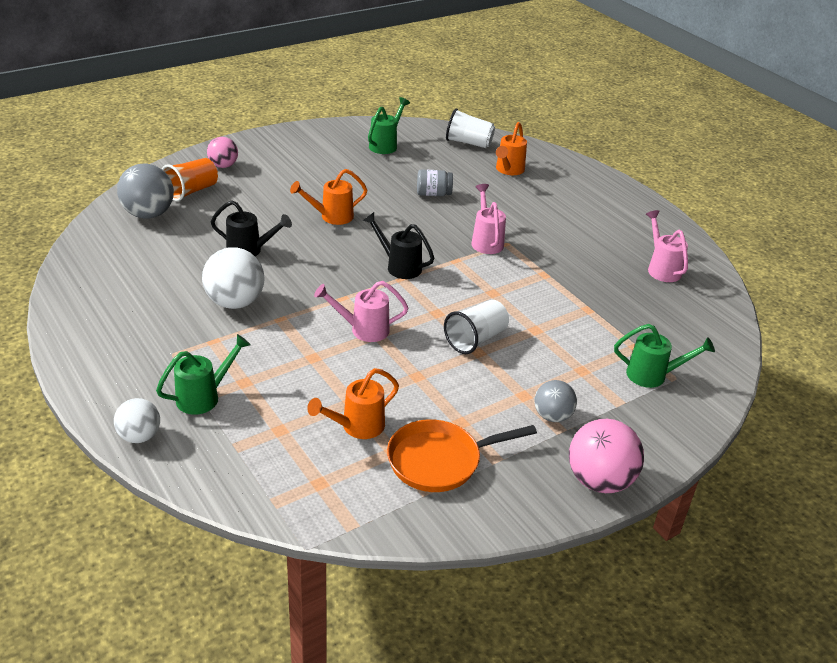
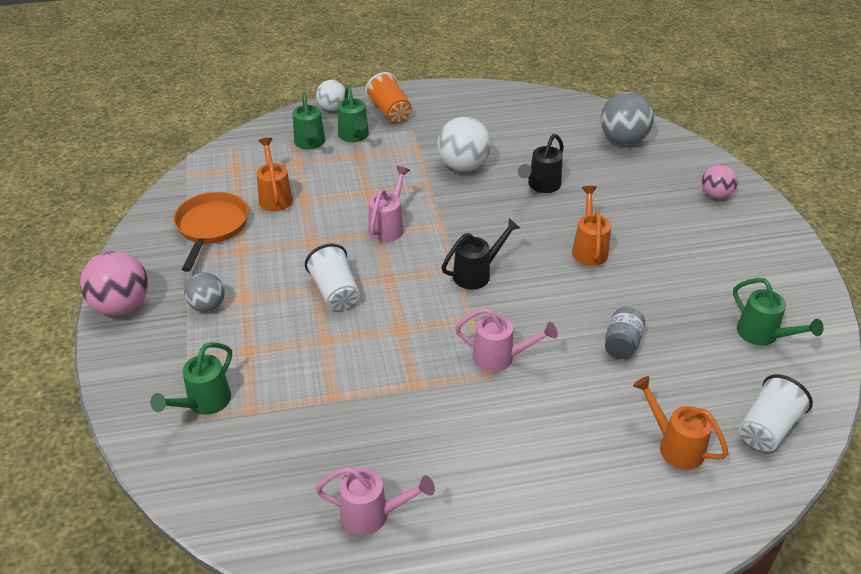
camera: 115 degrees right, 5 degrees up
orange cup [162,158,218,201] -> orange cup moved to [365,72,412,123]
none -> green watering can [293,92,325,149]

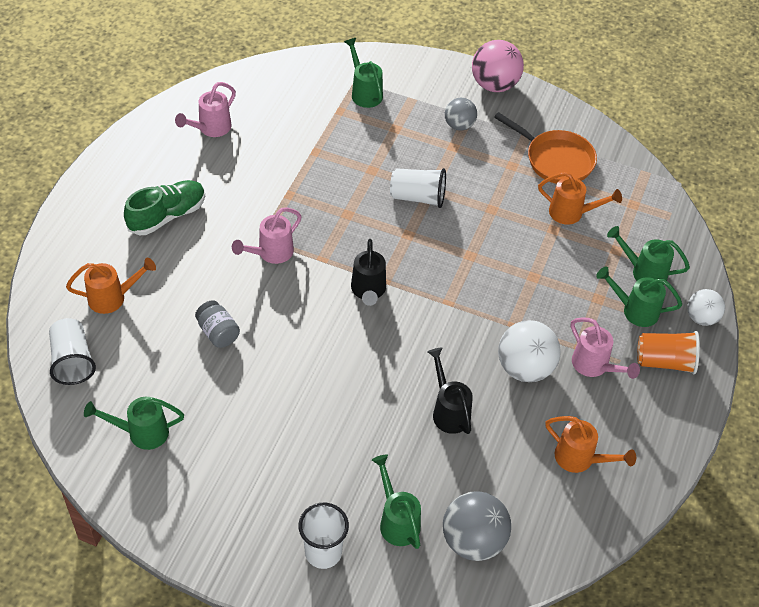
camera: 120 degrees right, 10 degrees up
pink watering can [369,166,410,242] -> pink watering can moved to [571,317,640,379]
orange watering can [572,186,611,266] -> orange watering can moved to [545,416,636,473]
pink ball [702,164,738,199] -> white cup [299,503,349,569]
none -> green shoe [124,180,205,235]
none -> green watering can [372,455,421,549]

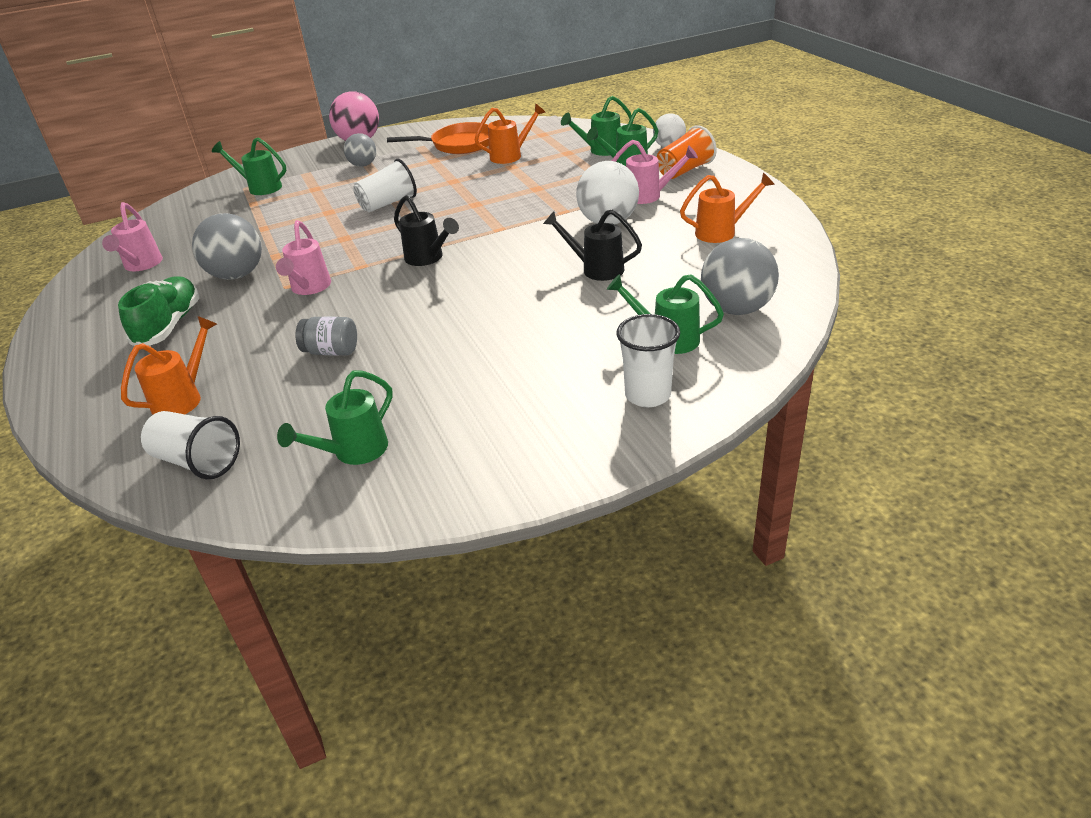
camera: 40 degrees left, 15 degrees down
none -> grey ball [192,213,262,280]

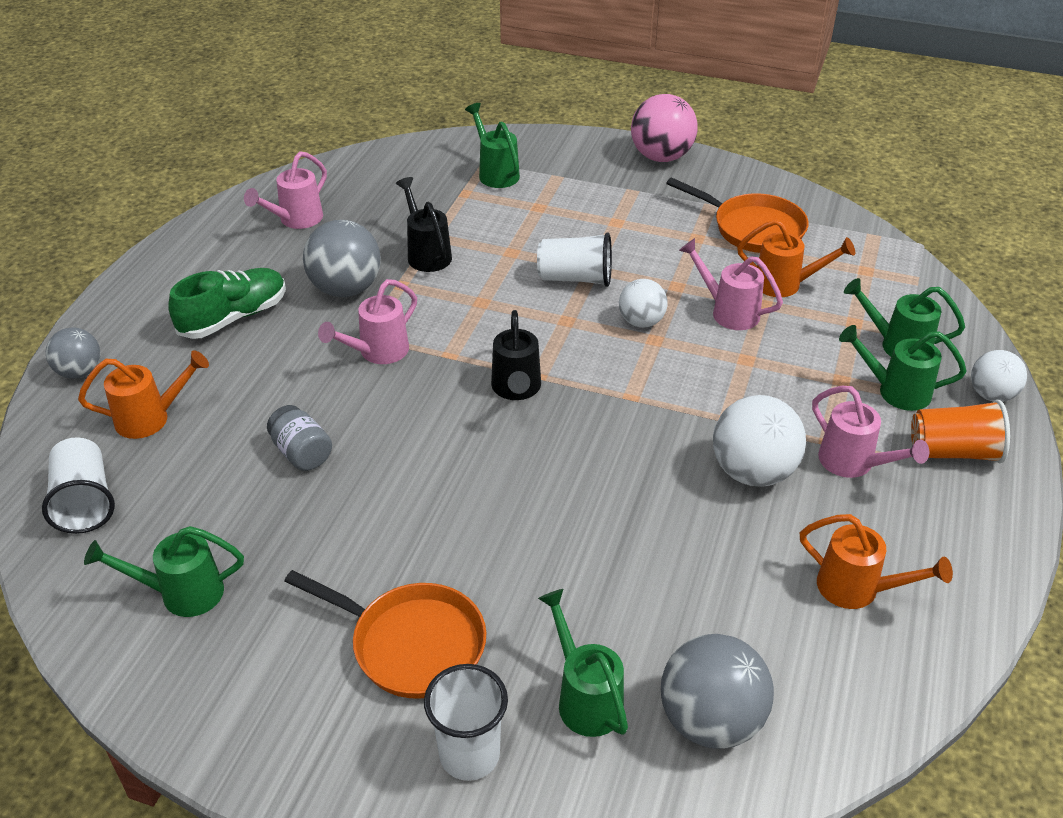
camera: 40 degrees right, 5 degrees up
grey ball [344,133,376,167] -> grey ball moved to [46,328,101,379]
black watering can [543,209,642,281] -> black watering can moved to [396,177,452,272]
none -> orange pan [284,570,486,699]
none -> white ball [619,279,668,327]
none -> pink watering can [679,238,783,330]

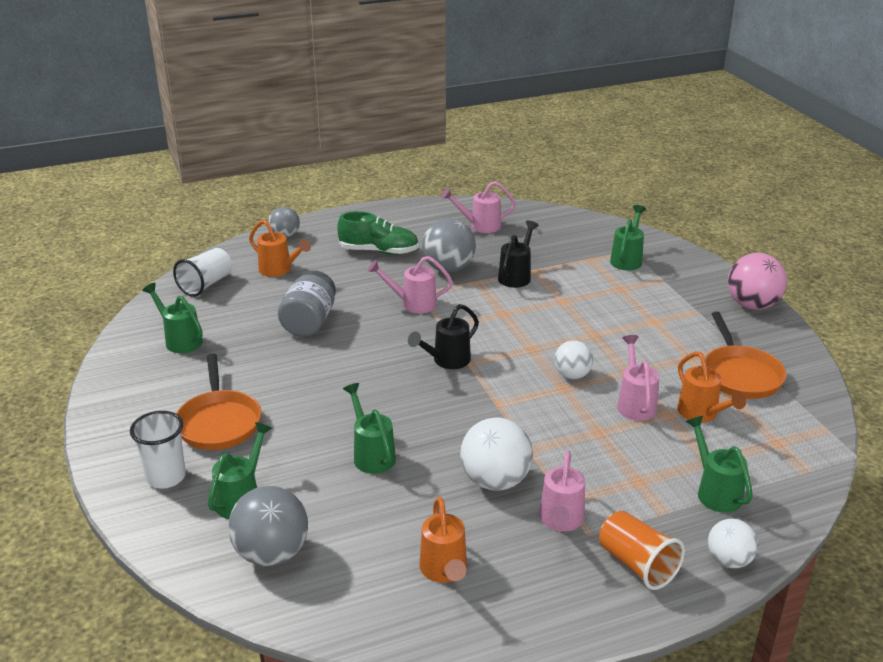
camera: 50 degrees right, 10 degrees down
grey jar [267,405,332,471] -> grey jar [278,270,336,337], size x1.55
white cup [537,232,612,287] -> none
green watering can [839,325,967,411] -> green watering can moved to [343,383,396,474]

